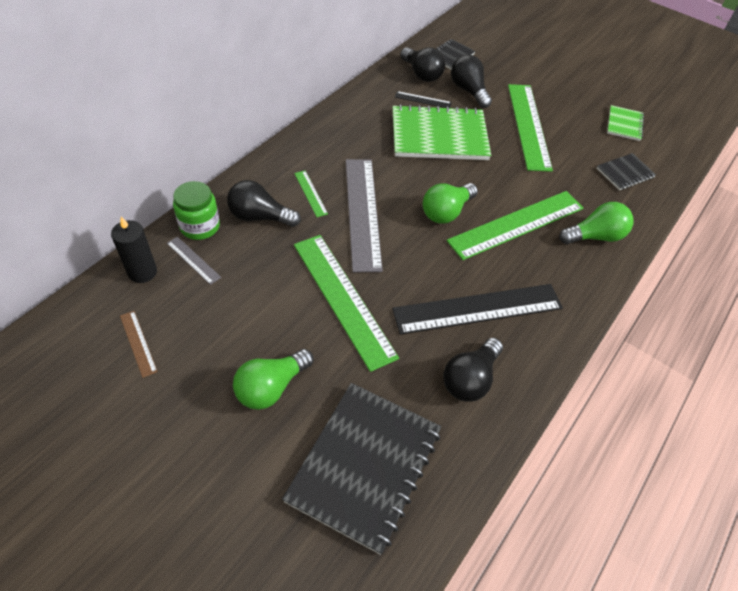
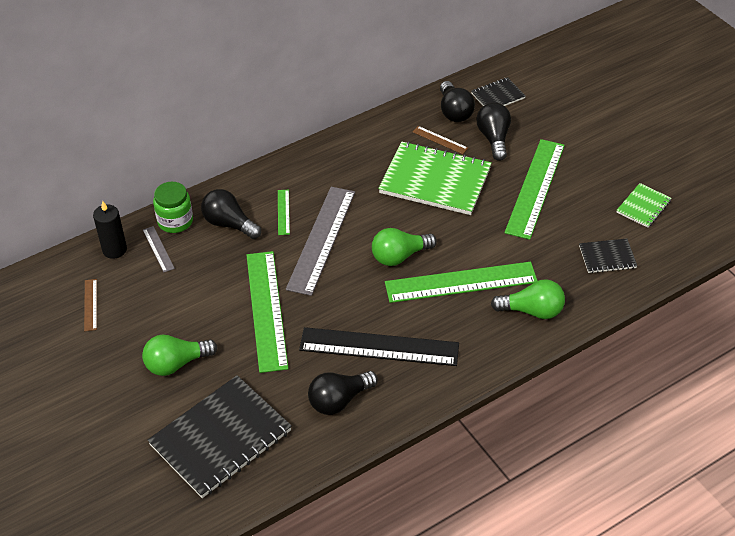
camera: 25 degrees right, 5 degrees down
black ruler [395,91,452,108] -> brown ruler [413,126,468,154]

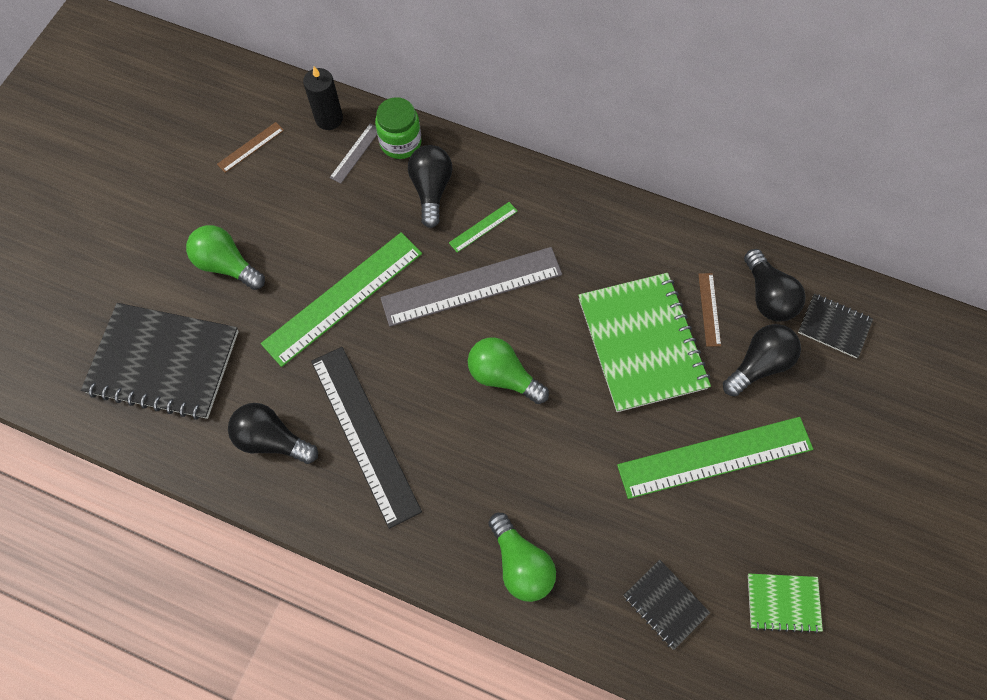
camera: 55 degrees right, 20 degrees up
green ruler [385,262,538,303] -> none
black light bulb [440,81,475,122] -> black light bulb turned 60 degrees counterclockwise [744,249,806,321]

